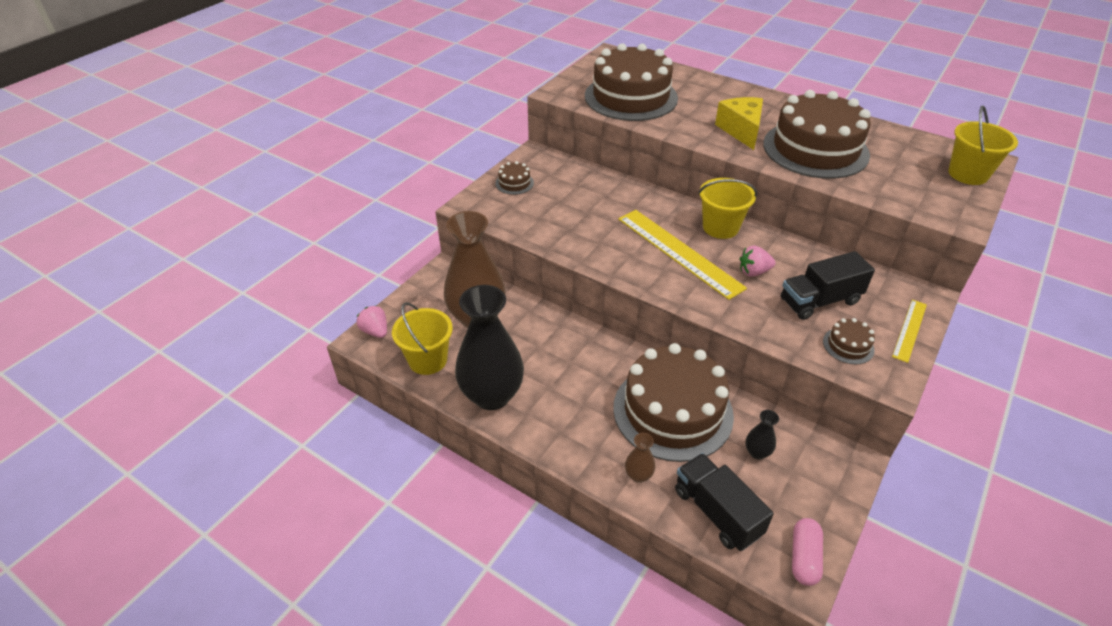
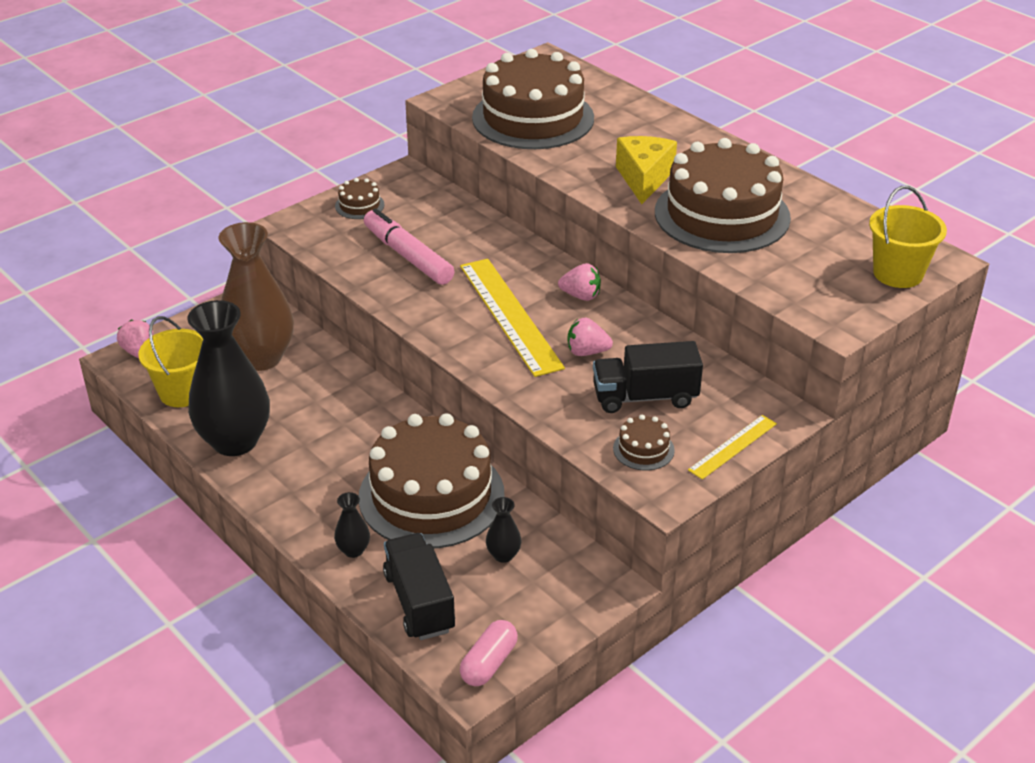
camera: 15 degrees right, 5 degrees down
brown vase [625,433,655,483] -> black vase [334,492,370,558]
yellow bucket [698,178,757,239] -> pink strawberry [558,263,601,301]
none -> pink marker [364,208,454,285]

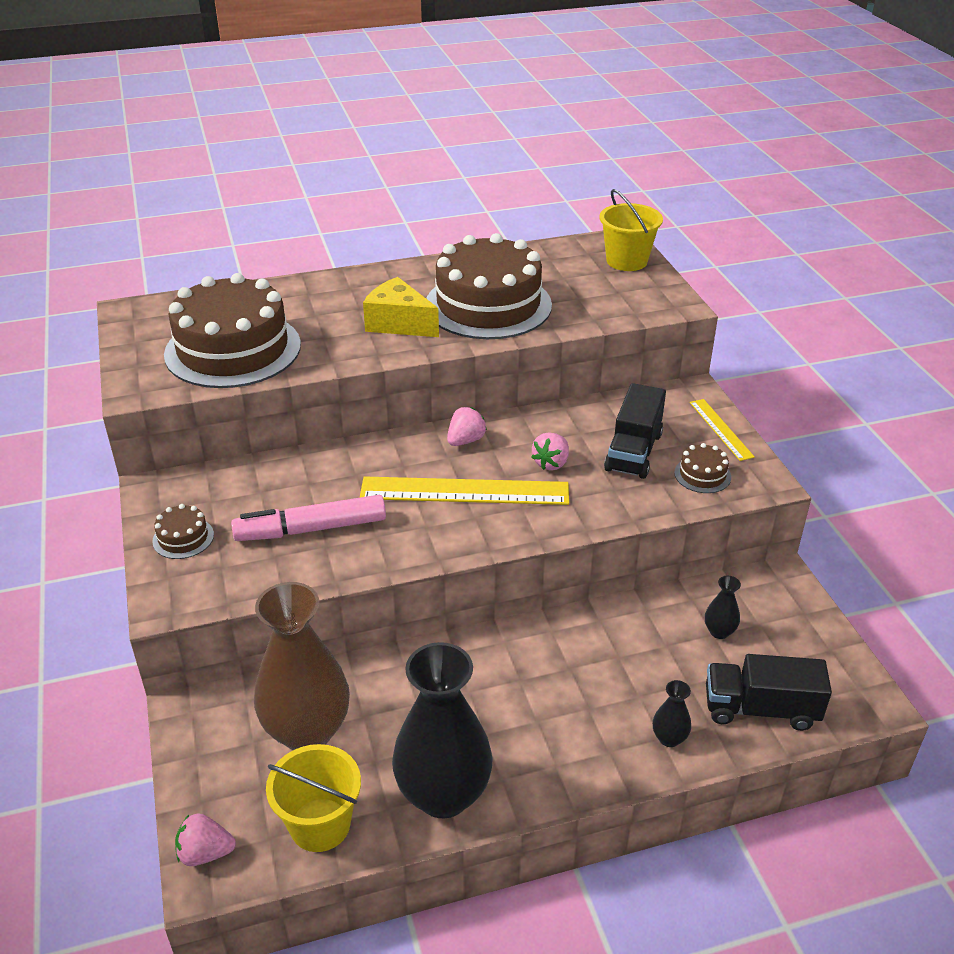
camera: 65 degrees left, 0 degrees up
brown cake [359,413,505,548] -> none
pink capsule [460,620,518,686] -> none

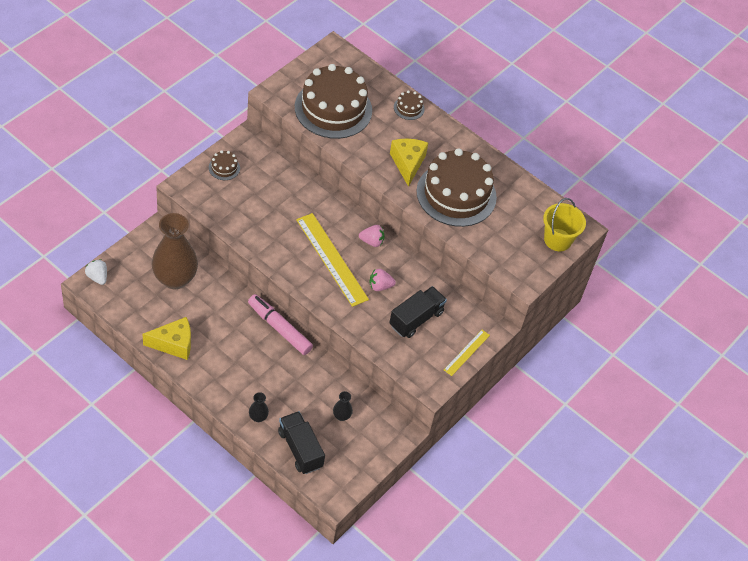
camera: 50 degrees right, 15 degrees up
pink strawberry [175,813,236,866] -> white strawberry [85,259,107,285]
pink marker [231,495,386,541] -> pink marker moved to [248,294,313,355]
yellow bucket [266,744,361,852] -> none
black vase [392,642,493,818] -> yellow cheese [143,317,191,360]
black truck [604,383,666,479] -> black truck turned 150 degrees clockwise [389,286,447,338]
brown cake [674,443,731,493] -> brown cake moved to [394,90,425,120]

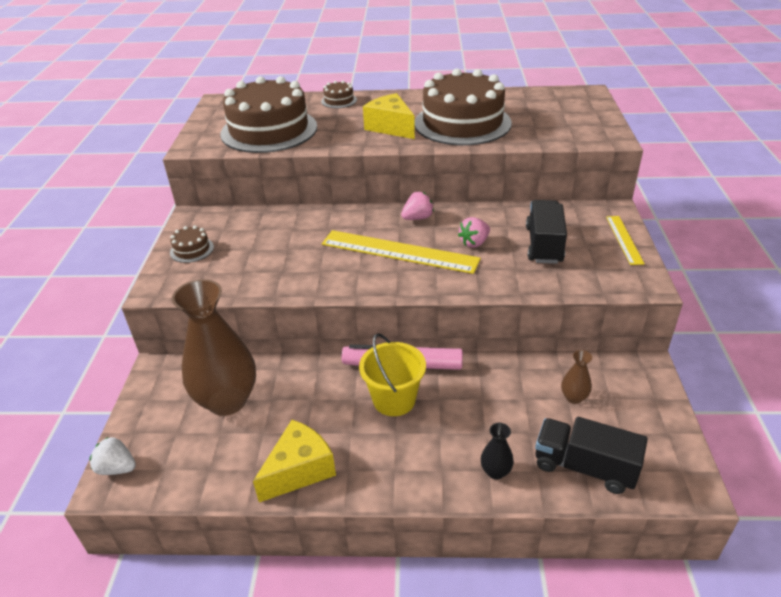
camera: 30 degrees left, 15 degrees down
black vase [333,391,353,421] -> brown vase [561,350,592,404]
yellow bucket [543,198,586,251] -> yellow bucket moved to [359,333,426,416]

